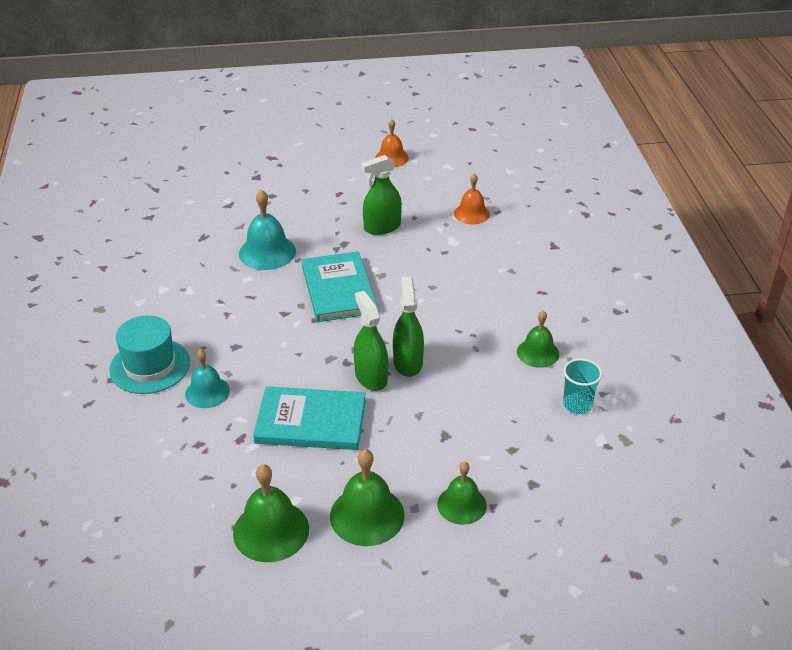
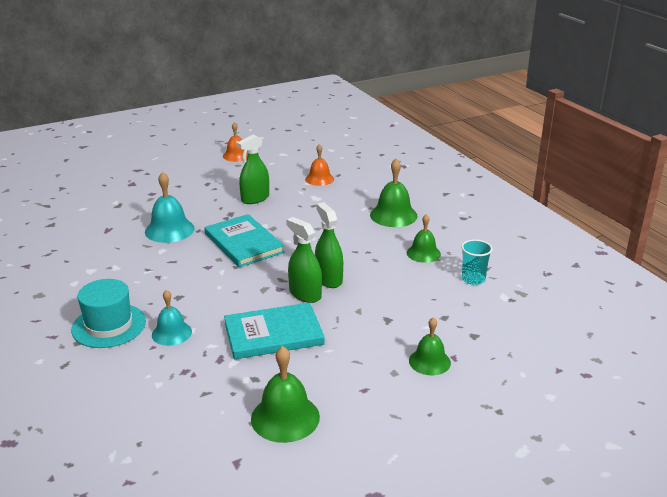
camera: 20 degrees left, 10 degrees down
green bell [330,449,405,546] -> green bell moved to [370,159,417,227]

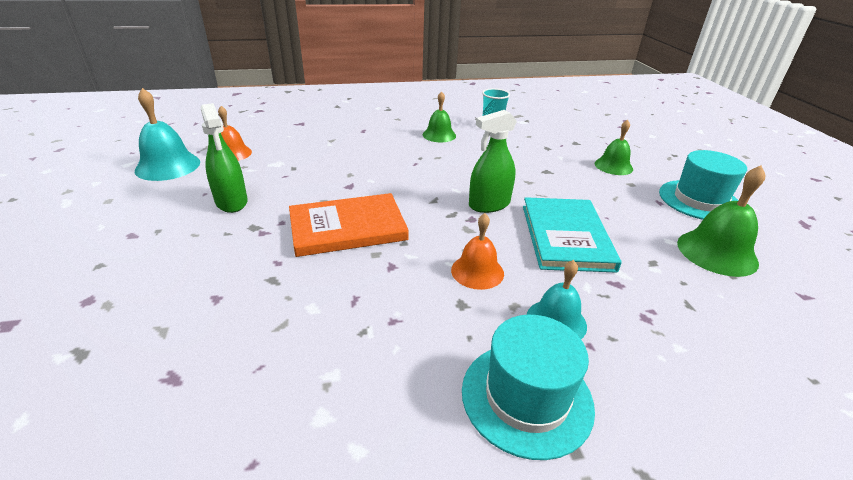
camera: 75 degrees left, 5 degrees up
turquoise bell [145,172,194,243] -> turquoise bell moved to [135,88,200,181]
turquoise book [204,214,285,267] -> orange book [289,193,409,257]
orange bell [223,122,248,162] -> orange bell moved to [451,213,504,290]
green spray bottle [315,202,343,288] -> none
green bell [370,159,417,227] -> none
none -> turquoise hat [659,150,747,220]

